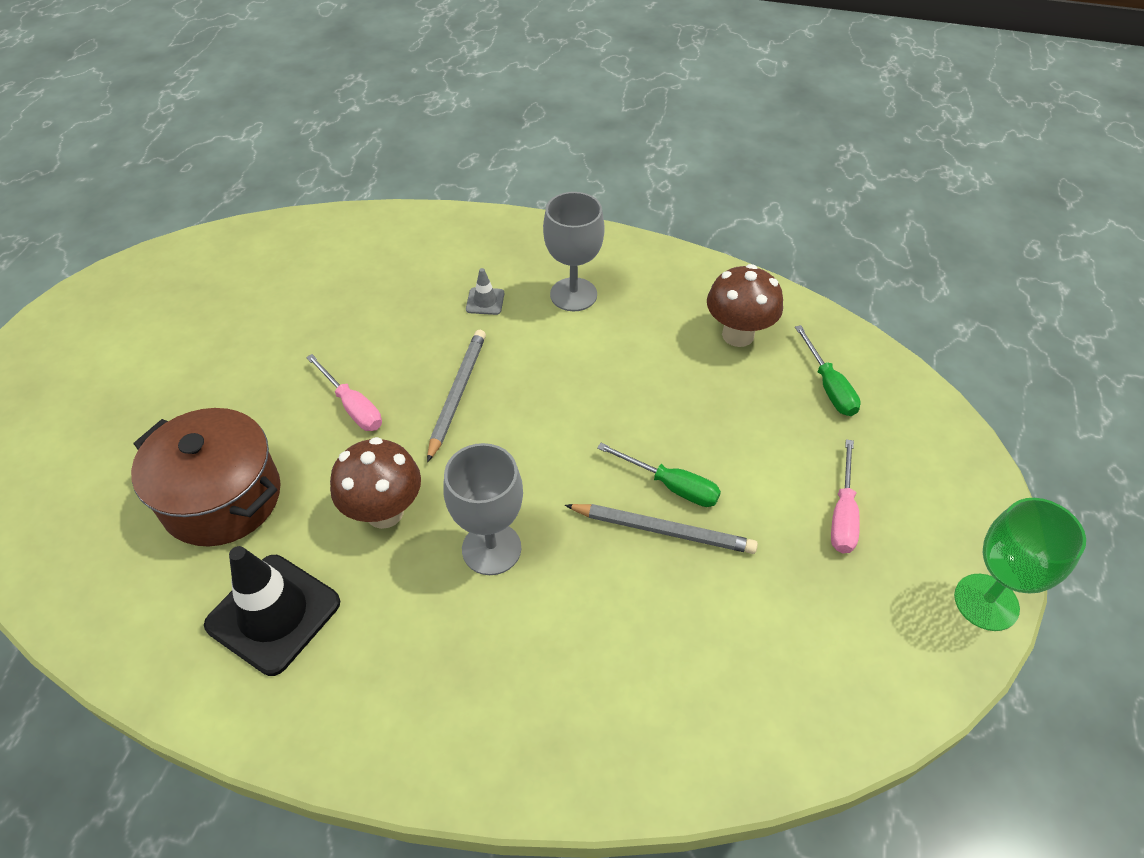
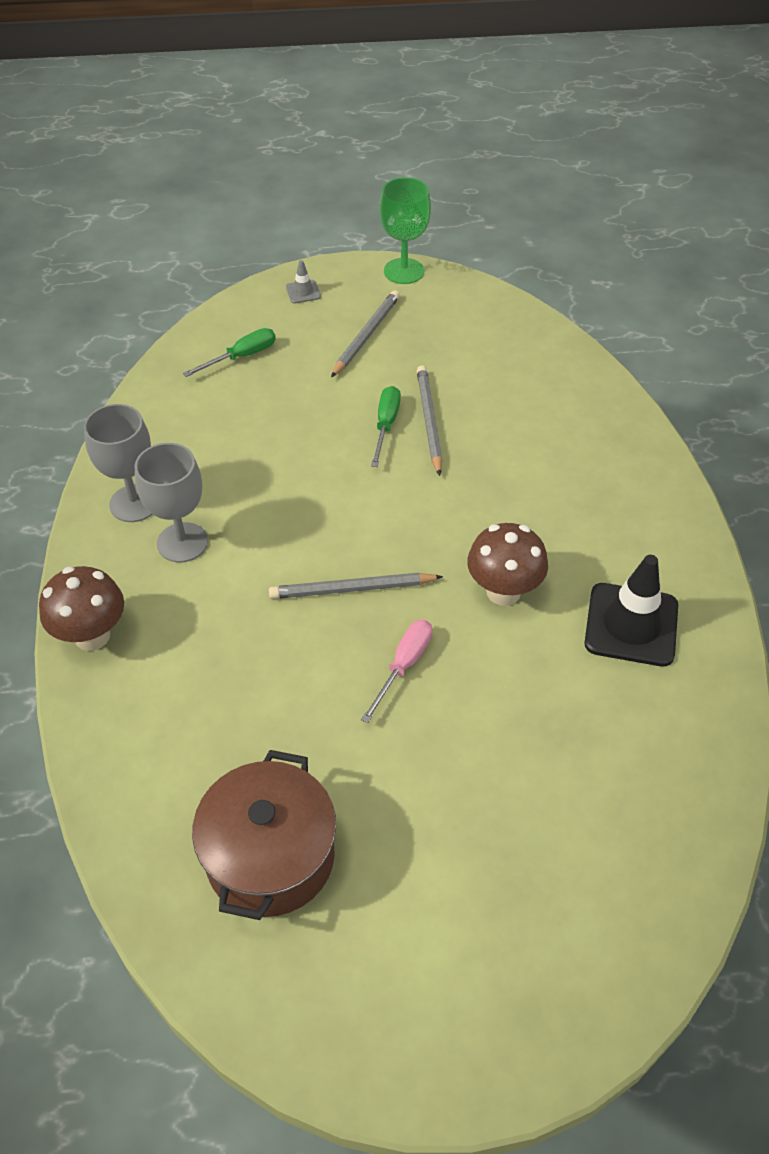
camera: 110 degrees left, 0 degrees up
brown pot [131,408,281,547] -> brown pot moved to [192,750,336,920]
grey goblet [443,443,523,575] -> grey goblet moved to [84,404,153,522]
grey traffic cone [466,268,504,315] -> grey traffic cone moved to [286,260,321,303]
brown mushroom [707,264,783,347] -> brown mushroom moved to [39,566,124,651]
pink screwdriver [831,439,860,553] -> grey pencil [331,290,400,377]

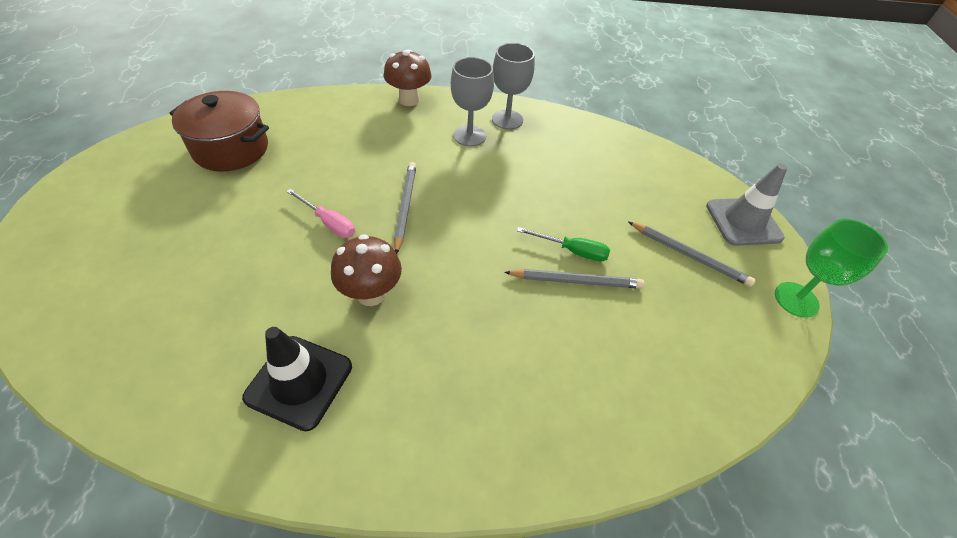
camera: 95 degrees right, 0 degrees up
green screwdriver [183,328,276,377] -> none
grey traffic cone [286,260,321,303] -> grey traffic cone [706,163,787,246], size x2.19

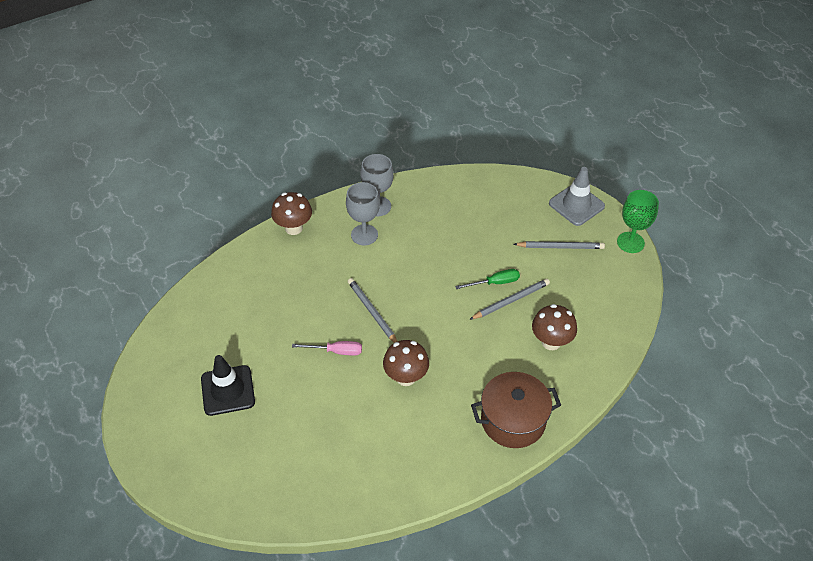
camera: 30 degrees left, 0 degrees up
brown pot [169,91,269,172] -> brown pot moved to [471,372,561,448]
black traffic cone [242,327,352,431] -> black traffic cone moved to [201,355,255,416]
none -> brown mushroom [532,304,577,350]

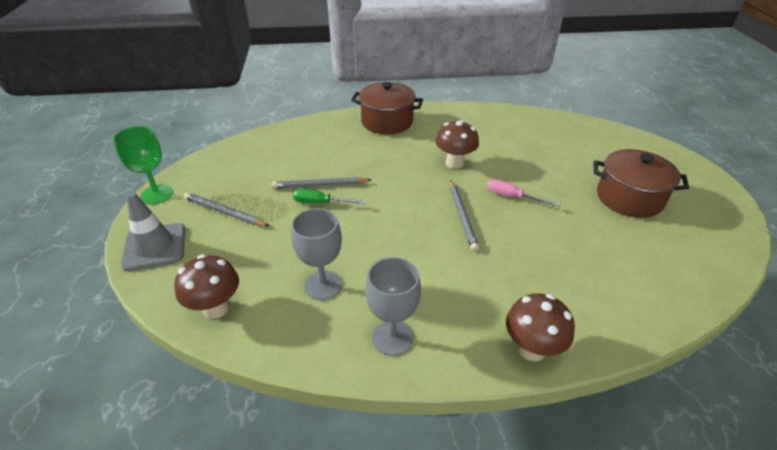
camera: 155 degrees left, 10 degrees down
black traffic cone [201,355,255,416] -> brown pot [594,149,689,218]
grey goblet [346,182,380,245] -> grey goblet moved to [291,208,342,300]
brown mushroom [532,304,577,350] -> brown mushroom moved to [174,254,239,319]

